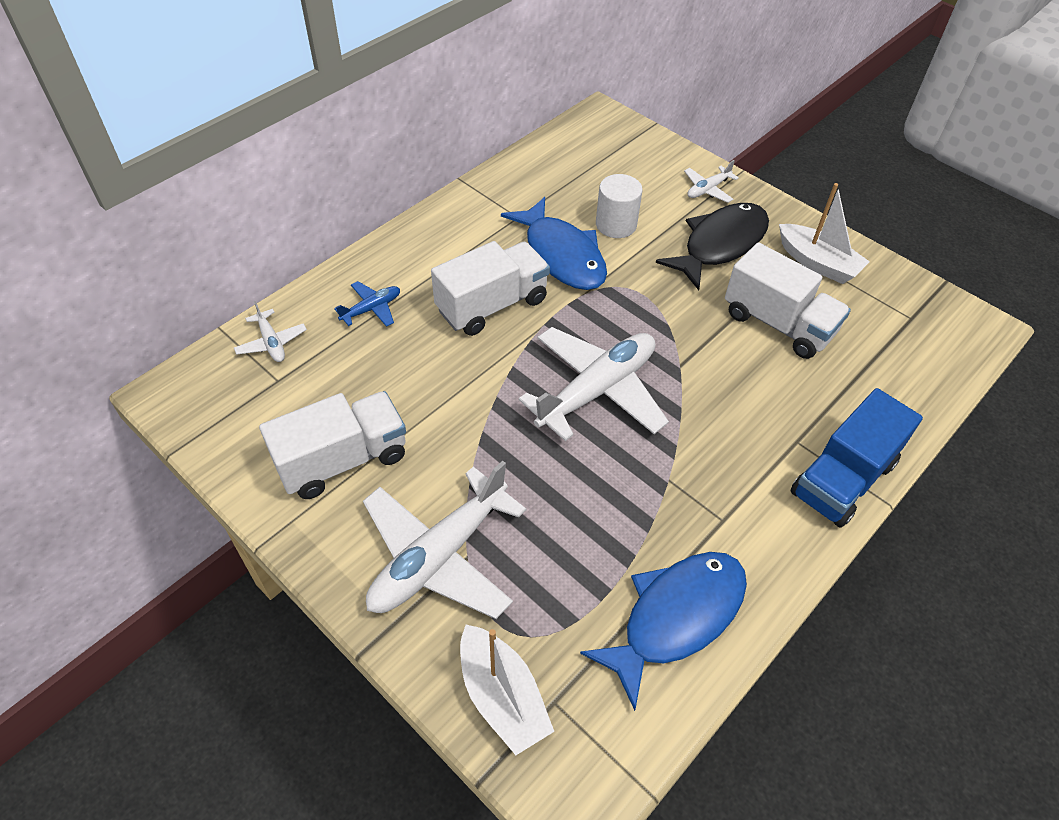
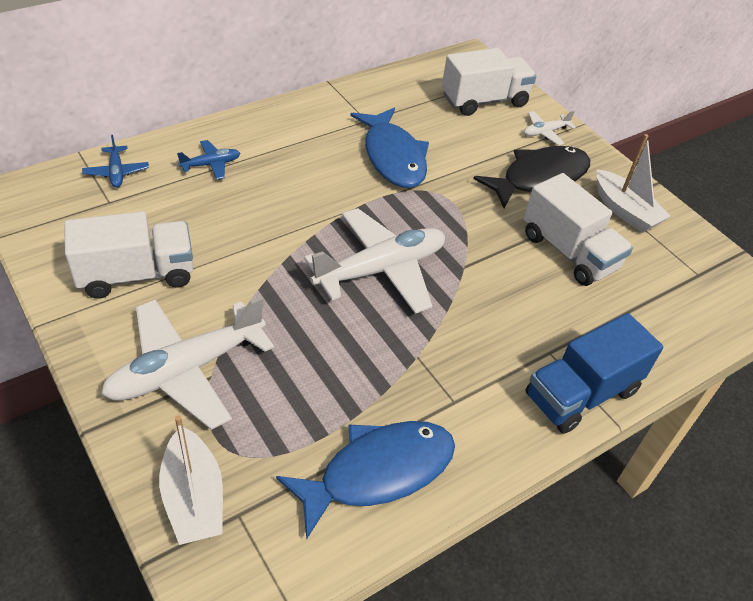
camera: 10 degrees right, 5 degrees down
white plane [234,301,307,362] -> blue plane [82,135,149,188]
white truck [431,241,550,336] -> white truck moved to [442,48,536,116]
white cylinder [596,174,643,238] -> none

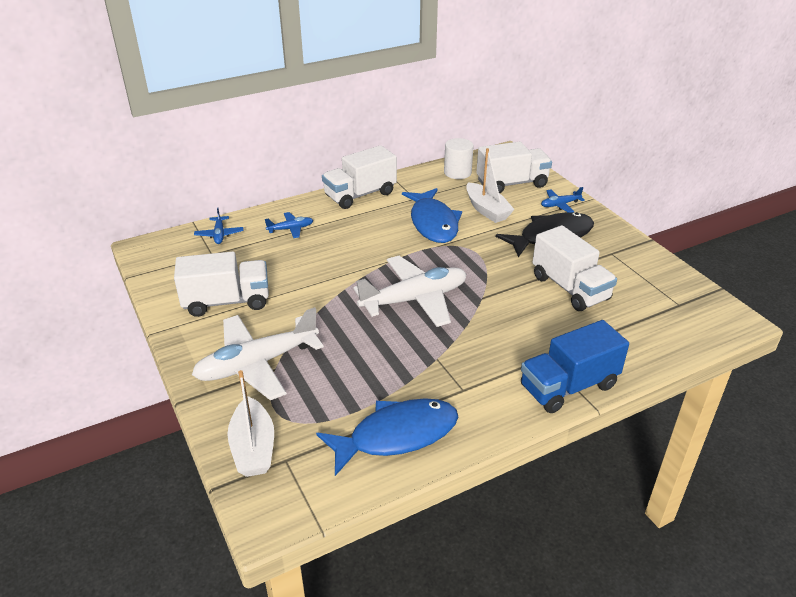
camera: 10 degrees right, 10 degrees down
white plane [524,111,576,145] -> blue plane [541,187,585,213]
white boat [597,134,671,233] -> white boat moved to [466,148,515,223]
none -> white truck [322,145,397,209]
none -> white cylinder [444,138,474,179]

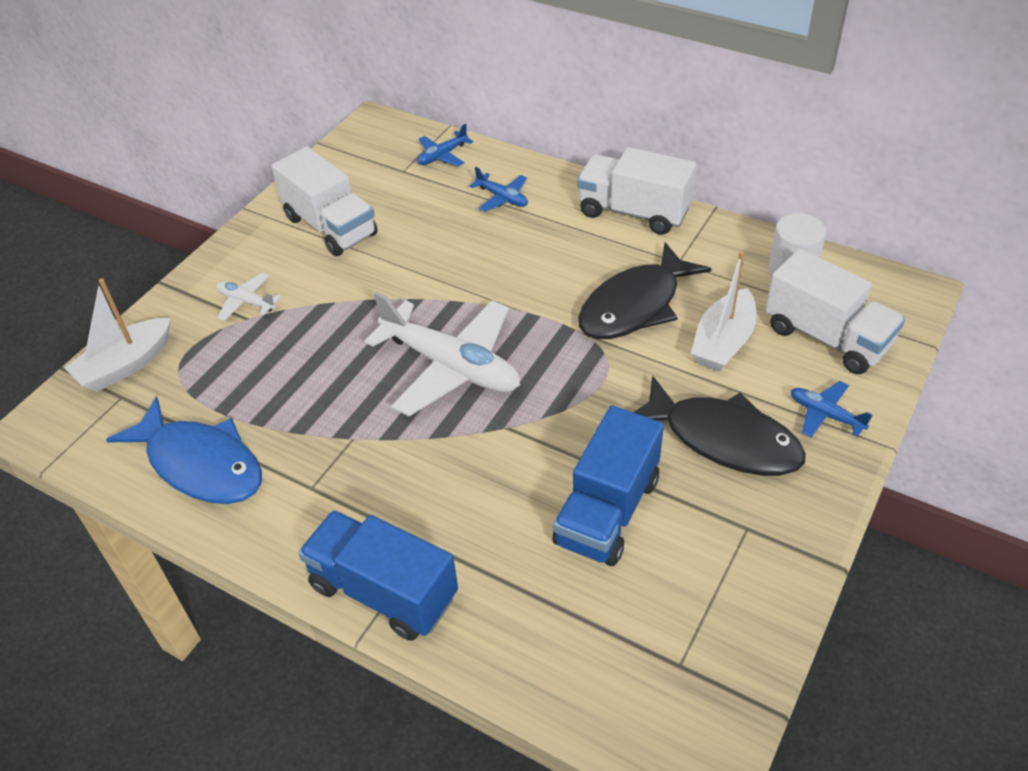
camera: 60 degrees right, 10 degrees up
white plane [192,307,324,400] -> white plane [216,272,281,321], size x0.46
blue fish [402,188,462,243] -> black fish [578,242,712,339]
white truck [532,225,617,311] -> blue truck [552,405,664,566]

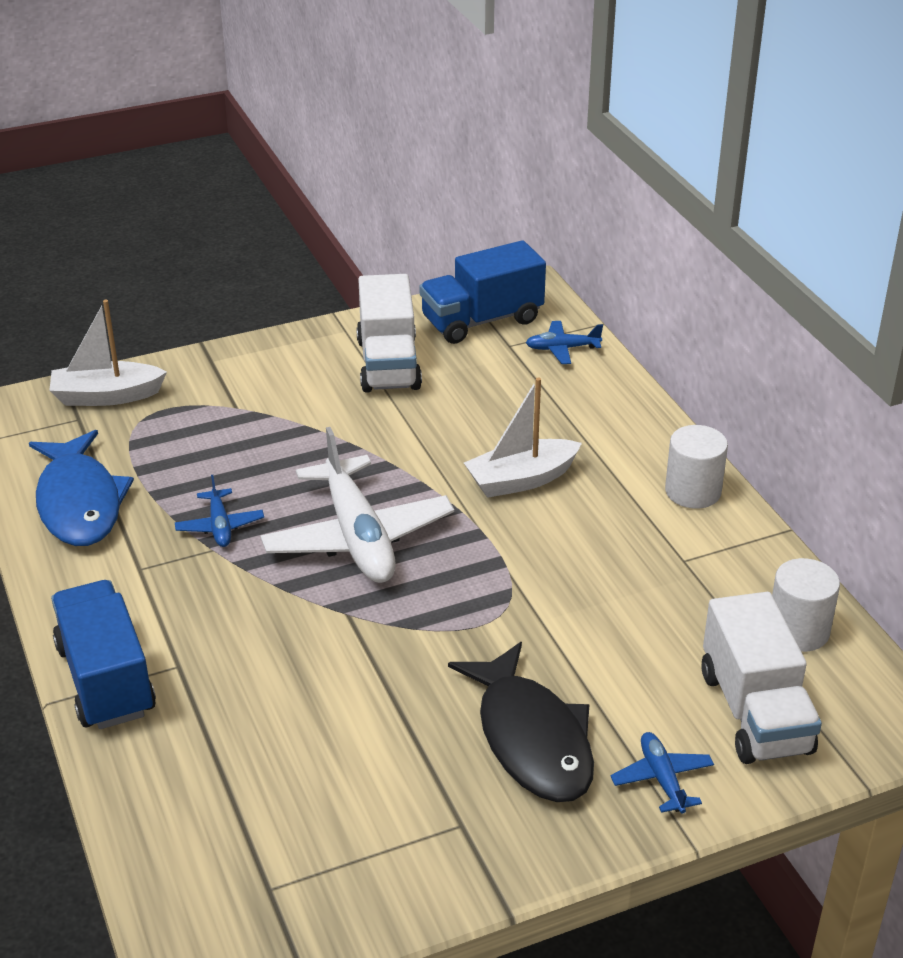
camera: 35 degrees right, 10 degrees down
white plane [216,272,281,321] -> none
blue plane [470,167,528,212] -> blue plane moved to [175,475,264,547]
blue truck [552,405,664,566] -> blue truck moved to [419,240,546,344]
white truck [577,147,696,235] -> white cylinder [665,425,728,509]
black fish [578,242,712,339] -> none
white boat [690,251,757,372] -> white boat moved to [464,377,582,498]

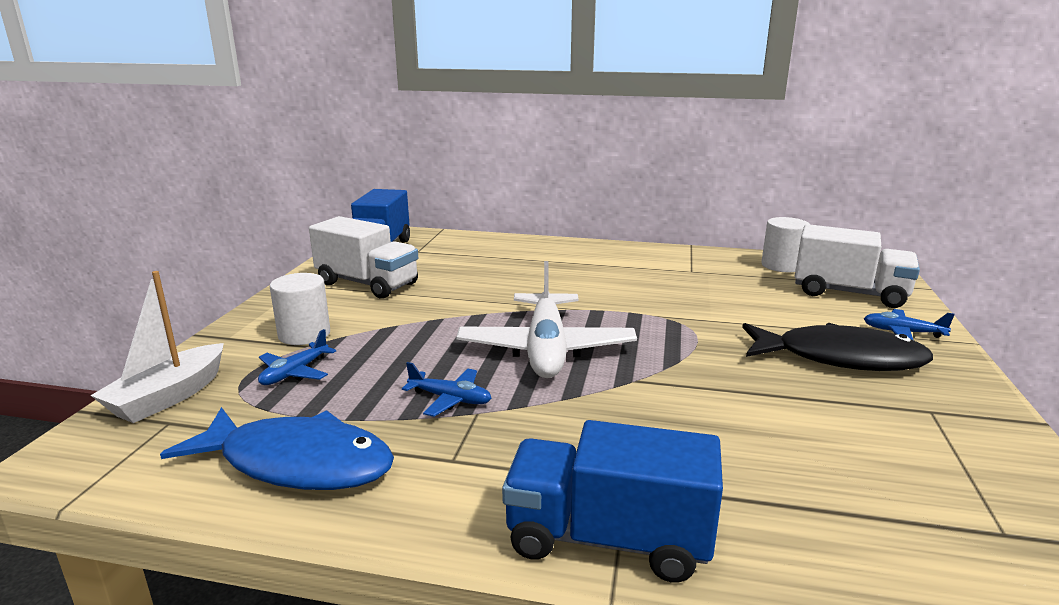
camera: 55 degrees left, 15 degrees down
white plane [260,427,454,583] -> white plane turned 75 degrees clockwise [457,261,637,378]
white boat [464,377,582,498] -> none
blue plane [526,321,603,364] -> blue plane moved to [258,329,336,385]
white cylinder [665,425,728,509] -> white cylinder moved to [270,273,330,345]

